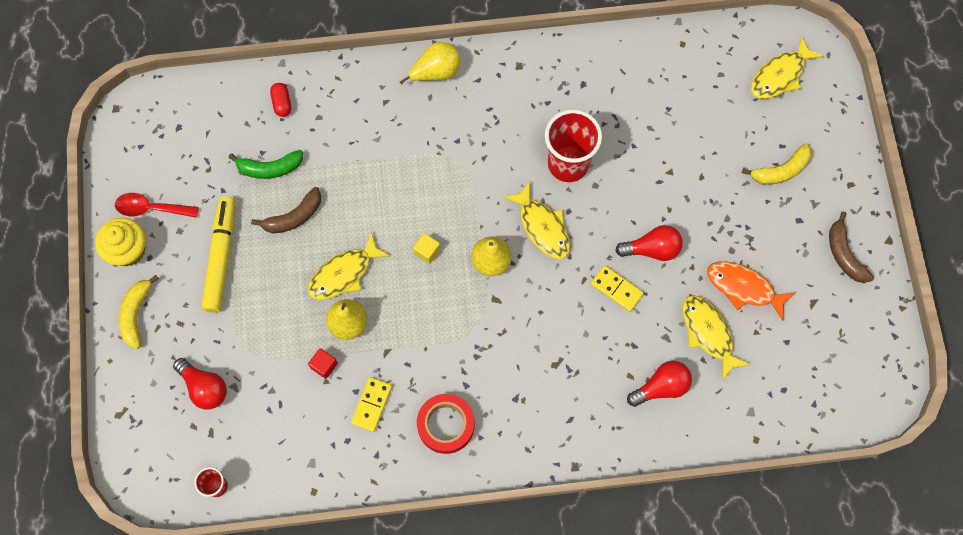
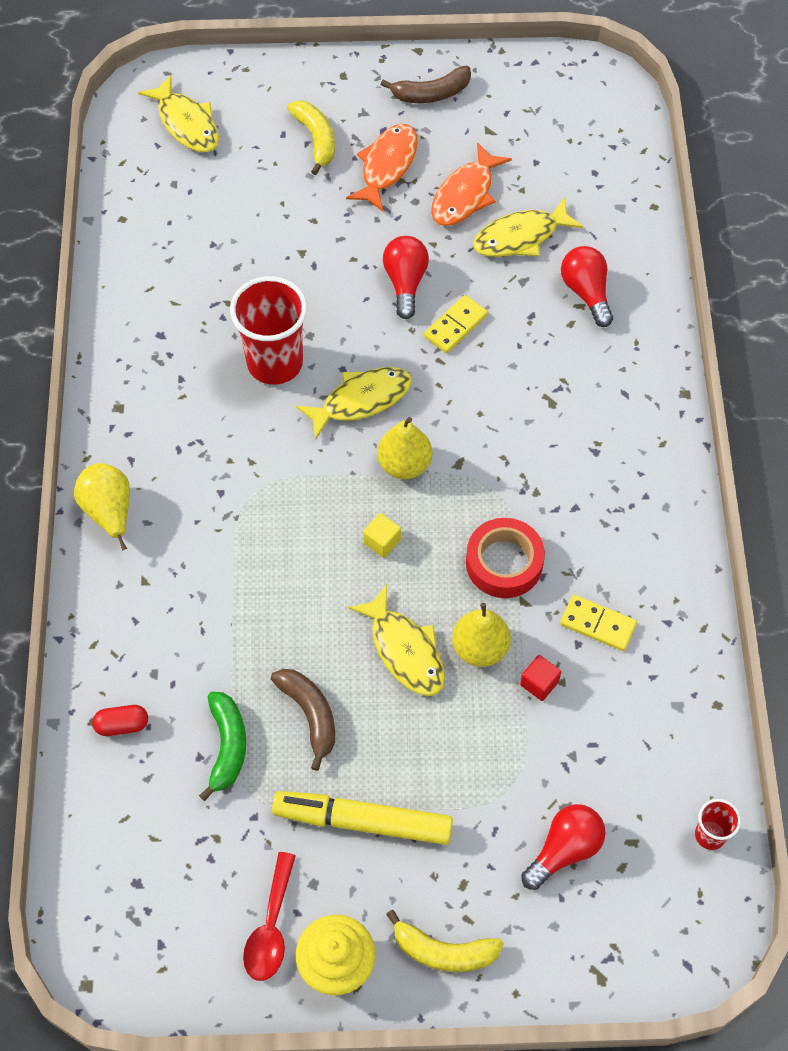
camera: 85 degrees left, 10 degrees down
red tape [417,394,474,454] -> red tape moved to [466,518,545,598]
none -> orange fish [346,124,418,211]

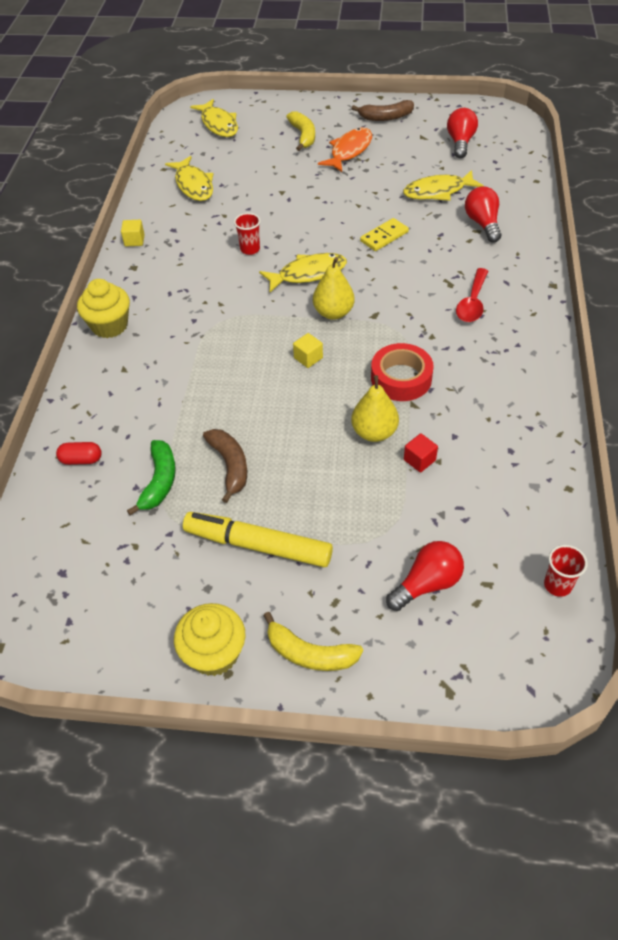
camera: 10 degrees right, 10 degrees down
yellow pear [74,463,130,551] -> yellow cupcake [77,279,130,338]
red cup [230,276,307,385] -> red cup [234,213,260,255], size x0.48
red spoon [243,852,296,981] -> red spoon moved to [456,268,488,322]
yellow fish [348,585,445,696] -> yellow fish moved to [165,156,213,201]
red light bulb [383,236,429,319] -> red light bulb moved to [447,108,478,158]
orange fish [431,142,512,226] -> none
yellow domino [560,595,637,651] -> none
none -> yellow cube [121,220,145,246]

